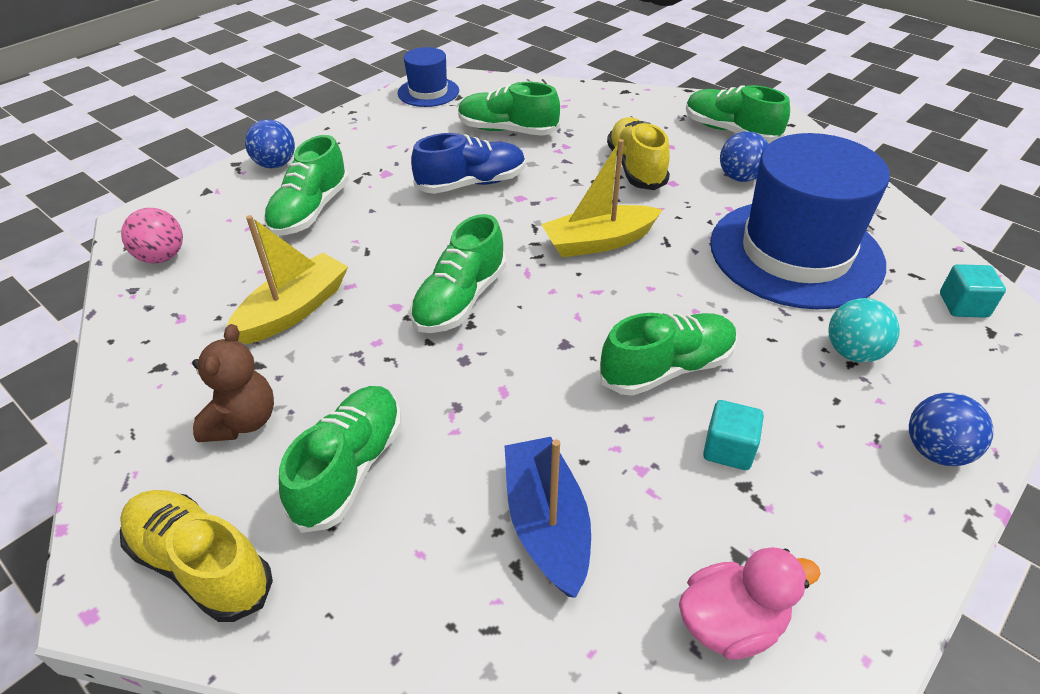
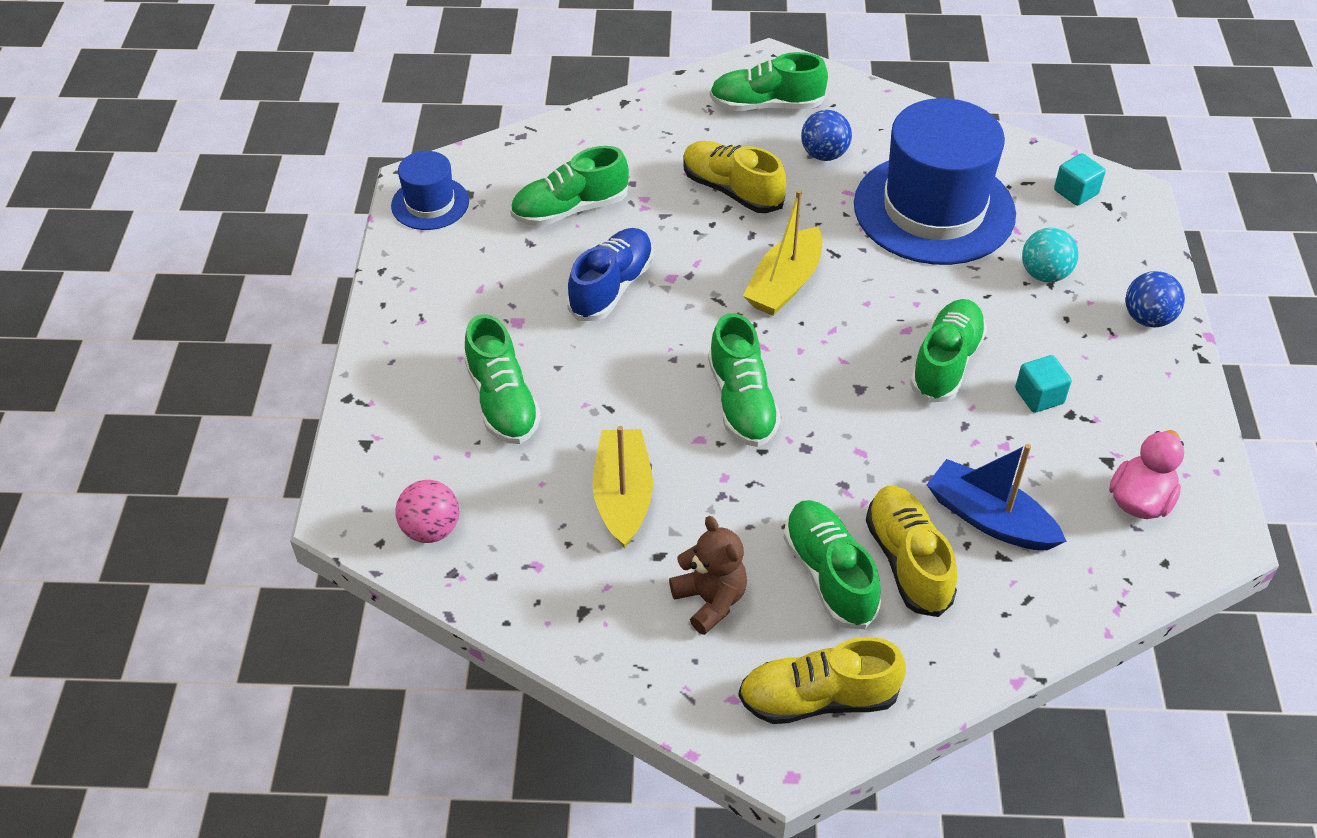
camera: 40 degrees left, 5 degrees up
blue ball [245,119,295,168] -> none
none -> yellow shoe [866,486,957,617]

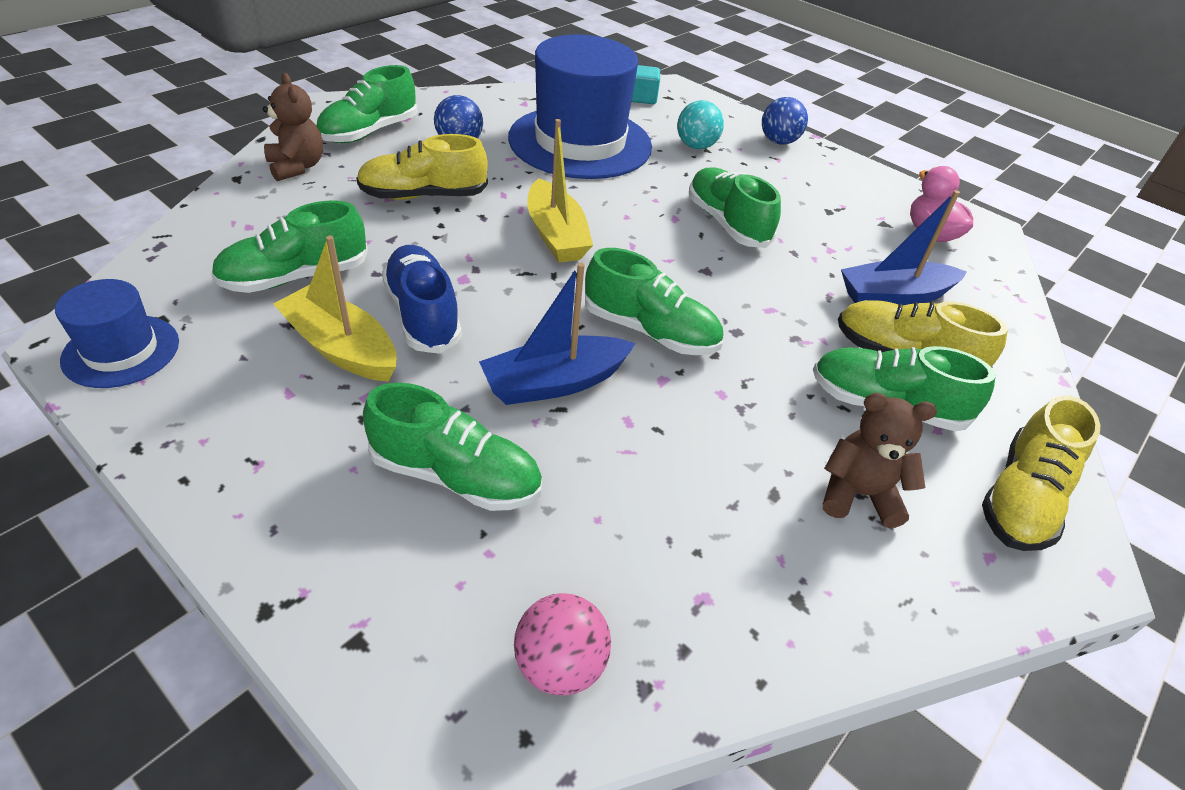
camera: 55 degrees left, 5 degrees down
green shoe [510,146,629,226] -> green shoe turned 45 degrees clockwise [211,201,368,293]
yellow boat [592,426,653,548] -> yellow boat moved to [273,236,397,382]
turquoise cube [1015,355,1072,413] -> none
none -> brown teddy bear [263,73,323,181]
none -> blue boat [479,263,636,405]

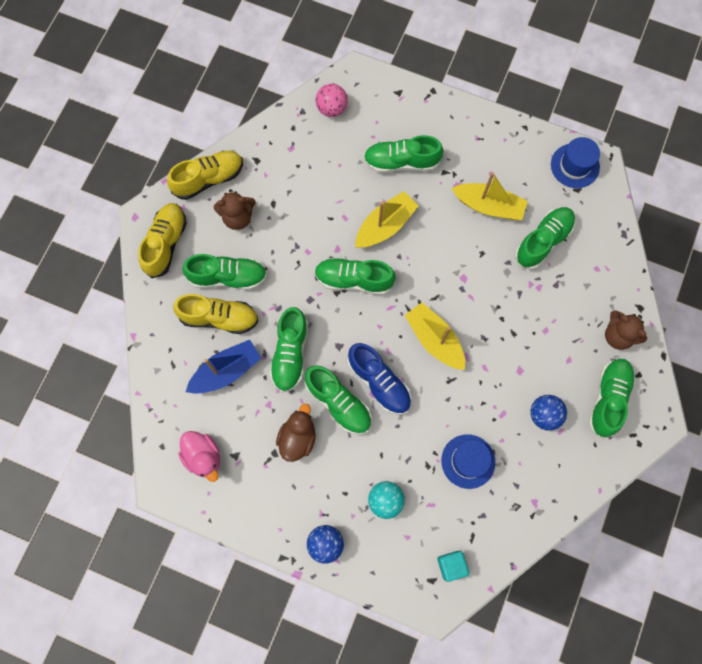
camera: 165 degrees right, 30 degrees up
yellow shoe [356,134,488,200] -> yellow shoe moved to [167,151,243,200]
blue shoe [382,245,462,354] -> blue shoe moved to [347,343,411,415]
blue boat [479,263,636,405] -> yellow boat [355,191,419,248]
blue hat [508,34,652,179] -> blue hat [441,434,495,489], size x0.49
none -> green shoe [270,307,308,393]
none -> brown duck [276,404,316,462]

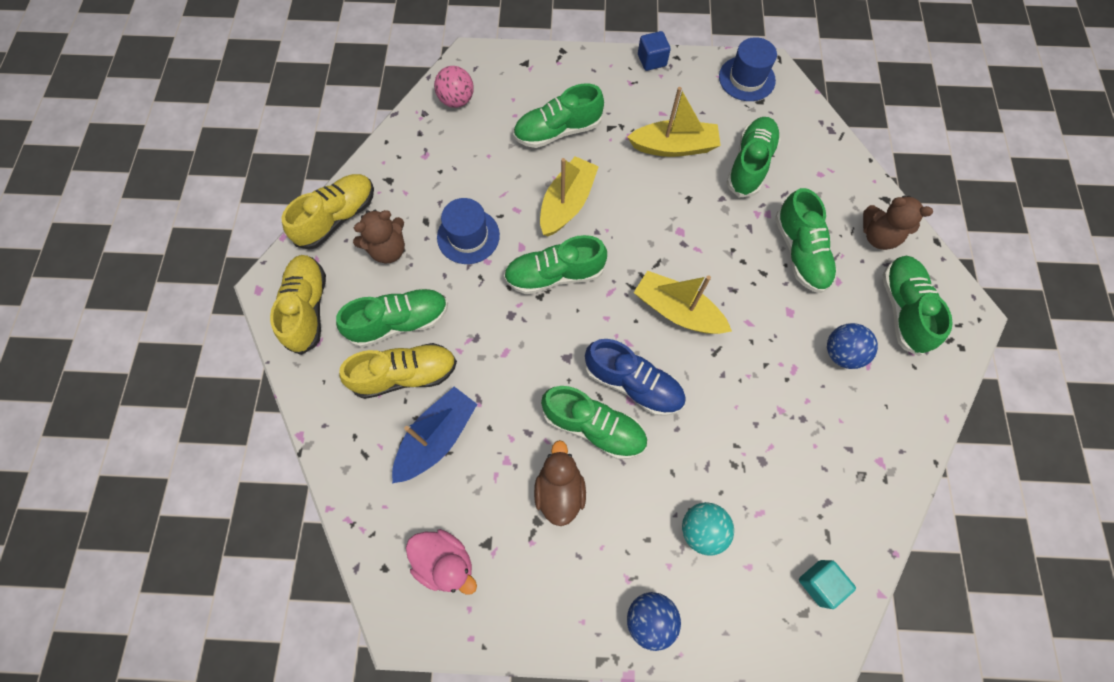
camera: 20 degrees left, 5 degrees down
green shoe [270,307,308,393] -> green shoe moved to [775,188,837,293]
blue hat [441,434,495,489] -> blue hat moved to [437,198,500,264]
none -> blue cube [638,31,671,71]

